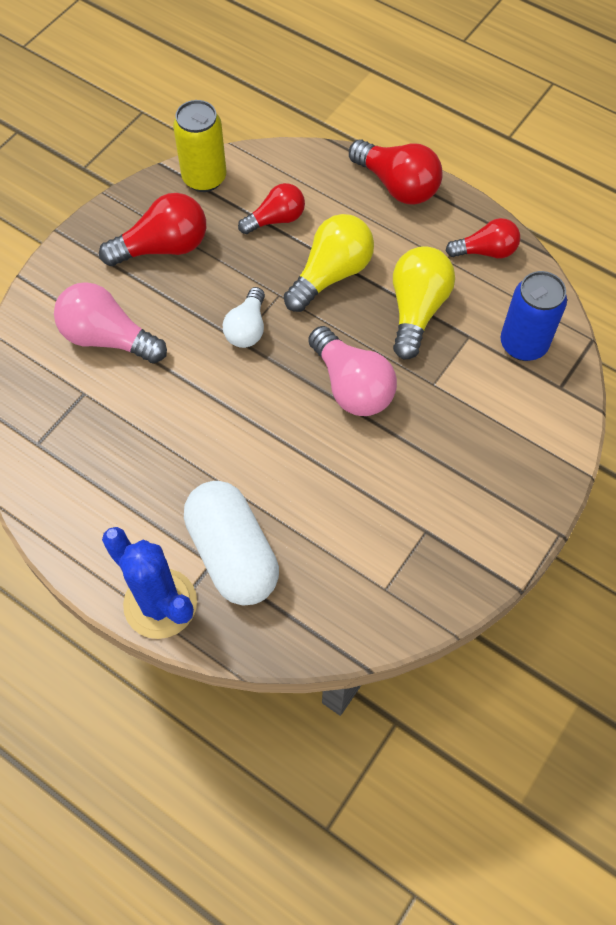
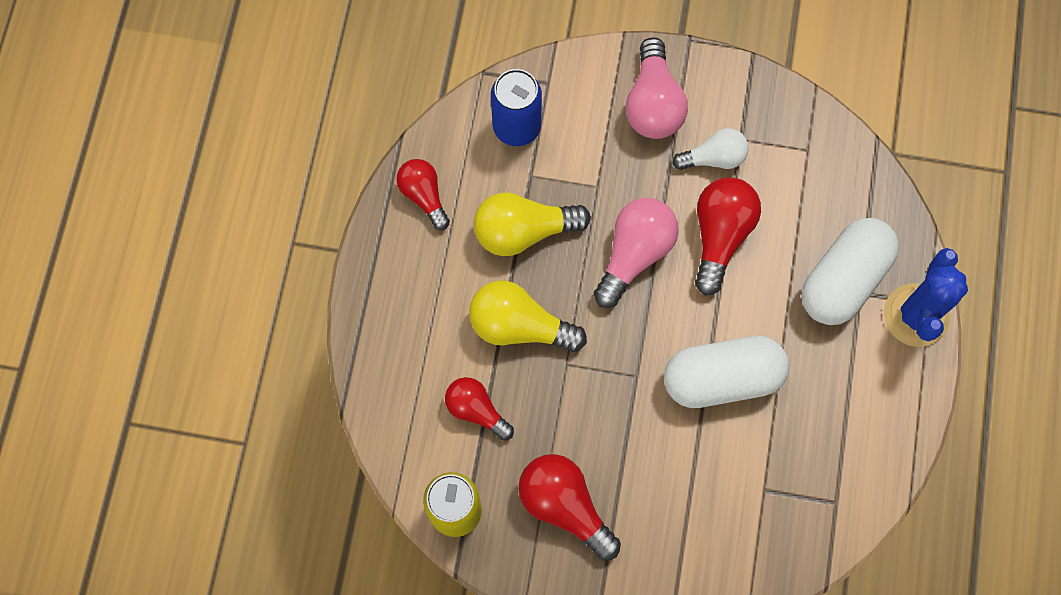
camera: 115 degrees left, 10 degrees up
pink light bulb [54,282,167,363] -> pink light bulb moved to [626,37,688,139]
white light bulb [223,287,265,348] -> white light bulb moved to [672,128,749,170]
red light bulb [349,139,442,204] -> red light bulb moved to [695,177,761,296]
none -> white capsule [664,336,789,408]

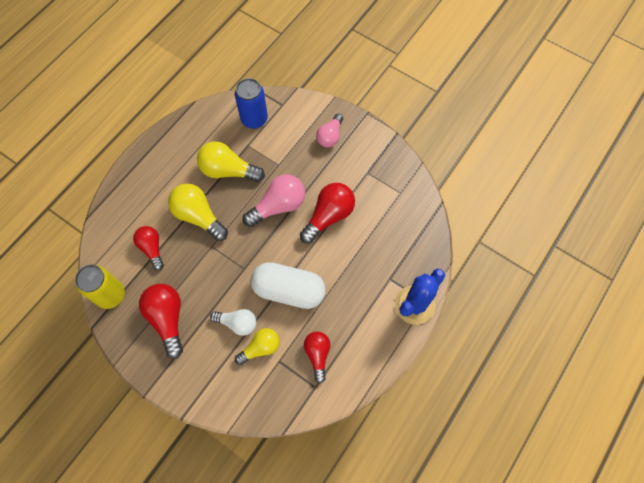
camera: 25 degrees right, 5 degrees down
red light bulb [396,159,450,230] -> red light bulb moved to [304,332,330,384]
pink light bulb [626,37,688,139] -> pink light bulb [316,114,343,148], size x0.65
white light bulb [672,128,749,170] -> white light bulb moved to [210,309,257,336]
white capsule [801,218,899,325] -> none
none -> yellow light bulb [235,328,280,365]

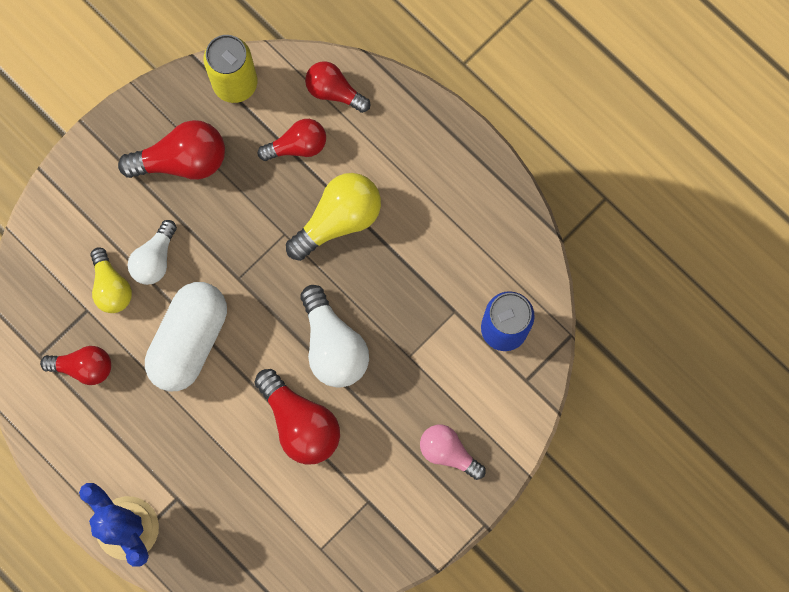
camera: 100 degrees right, 10 degrees up
yellow light bulb [197,141,265,182] -> none
pink light bulb [243,175,305,227] -> white light bulb [300,285,369,388]
none -> red light bulb [305,61,370,113]

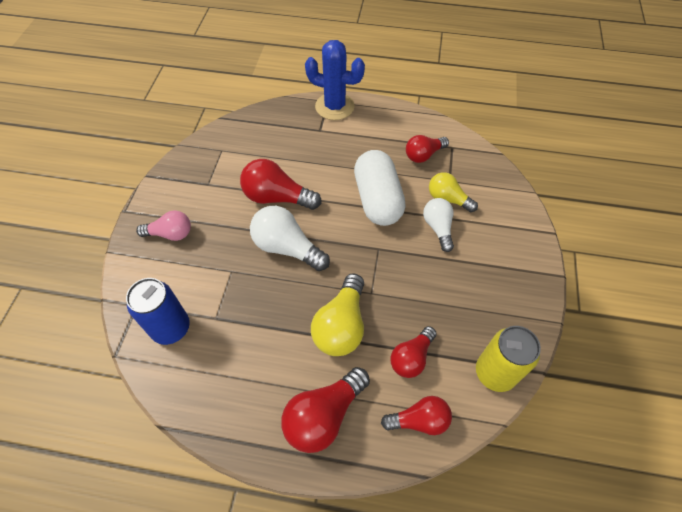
camera: 145 degrees right, 20 degrees down
red light bulb [118,120,225,180] -> red light bulb moved to [281,367,370,453]

